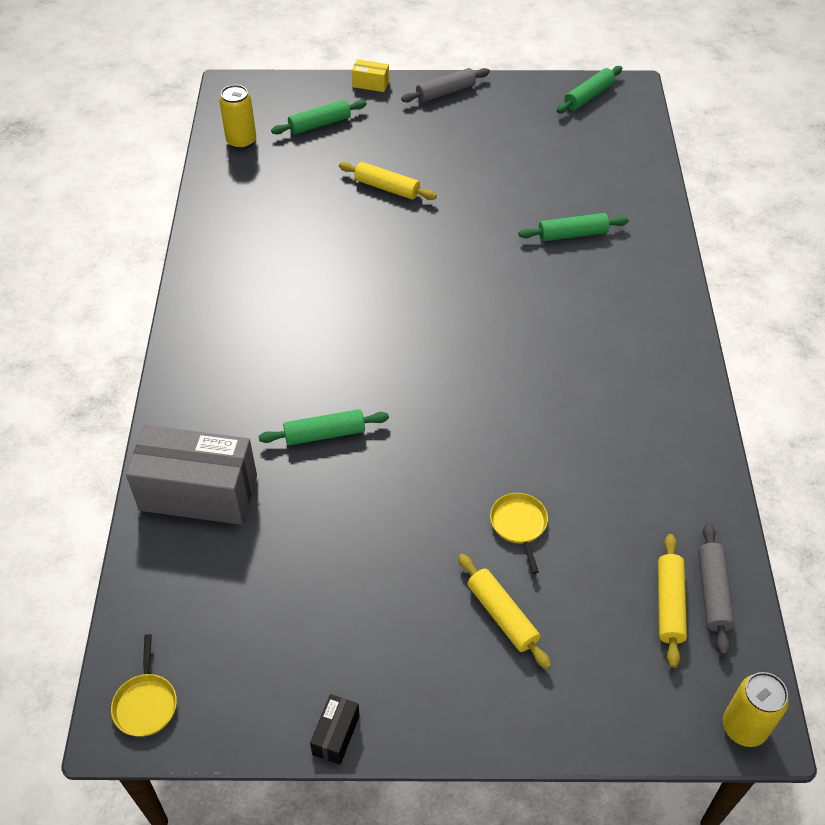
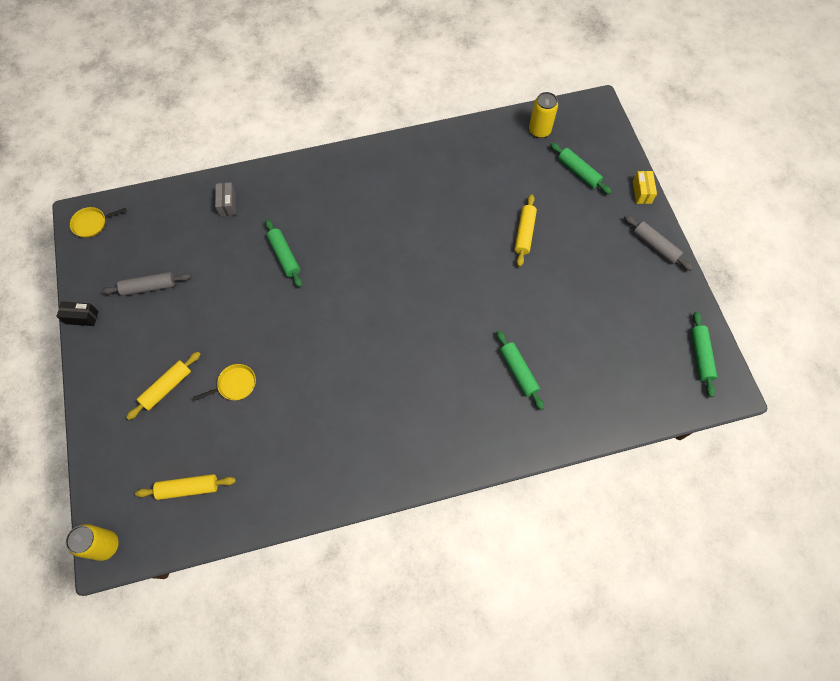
camera: 75 degrees right, 15 degrees up
grey box [126,425,257,525] -> grey box [215,182,236,216], size x0.43
green rolling pin [556,66,622,113] -> green rolling pin turned 60 degrees clockwise [691,311,717,397]
grey rolling pin [698,523,735,656] -> grey rolling pin moved to [101,272,191,296]

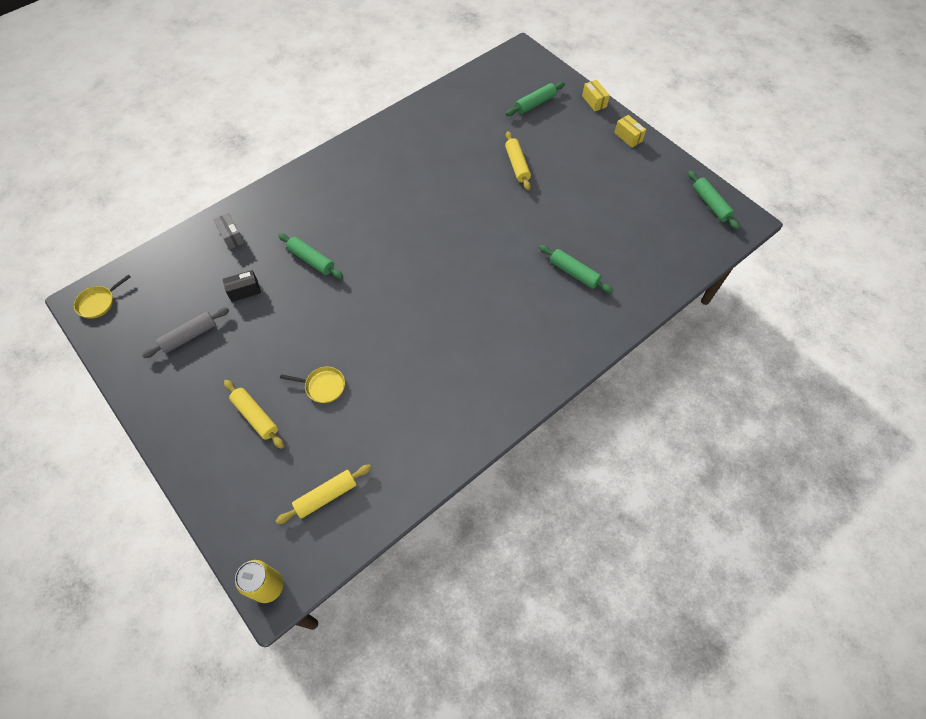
camera: 25 degrees left, 5 degrees down
black box [56,301,98,326] -> black box moved to [223,270,261,302]
yellow rolling pin [126,352,200,420] -> yellow rolling pin turned 60 degrees counterclockwise [224,380,284,449]
yellow pan [193,364,256,401] -> yellow pan turned 60 degrees clockwise [280,367,345,403]
yellow can [529,92,558,138] -> none
green rolling pin [550,142,612,194] -> green rolling pin turned 60 degrees counterclockwise [506,82,565,116]
grey rolling pin [624,215,693,271] -> yellow box [614,115,646,148]

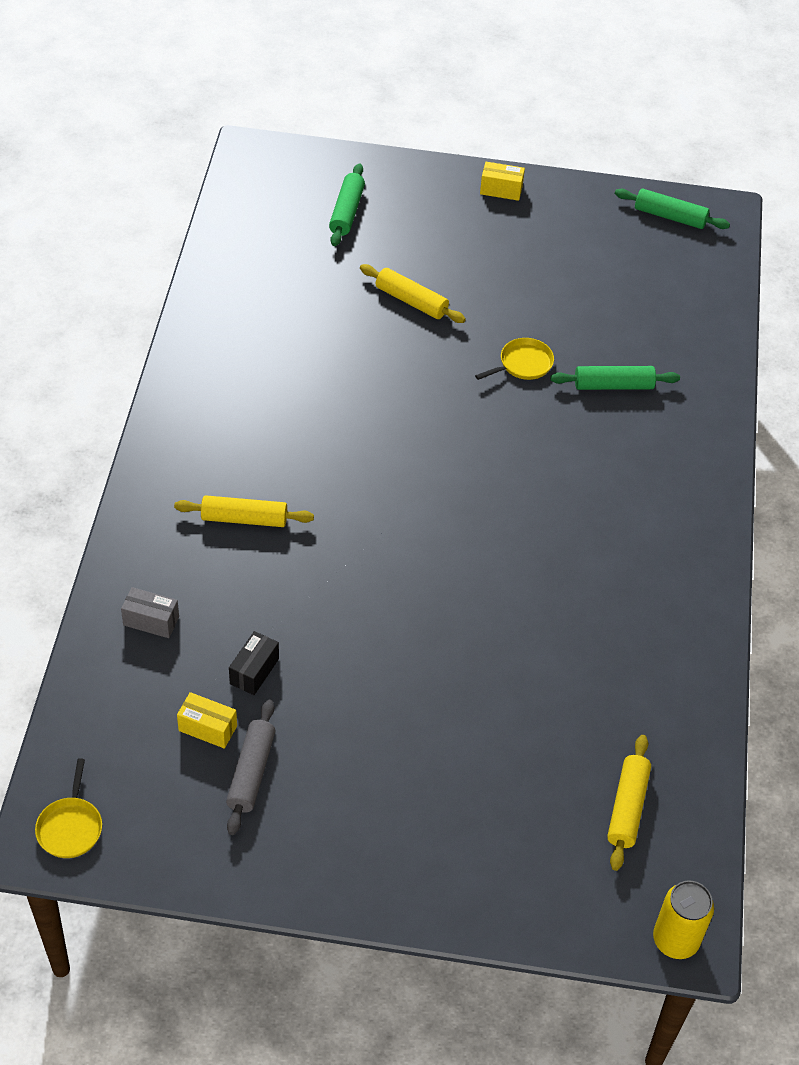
camera: 45 degrees left, 10 degrees down
yellow rolling pin [224,380,284,449] -> yellow rolling pin moved to [174,495,314,527]
green rolling pin [278,233,343,279] -> none
yellow pan [280,367,345,403] -> yellow pan moved to [475,338,554,380]
yellow box [582,80,610,111] -> yellow box moved to [177,692,237,749]

